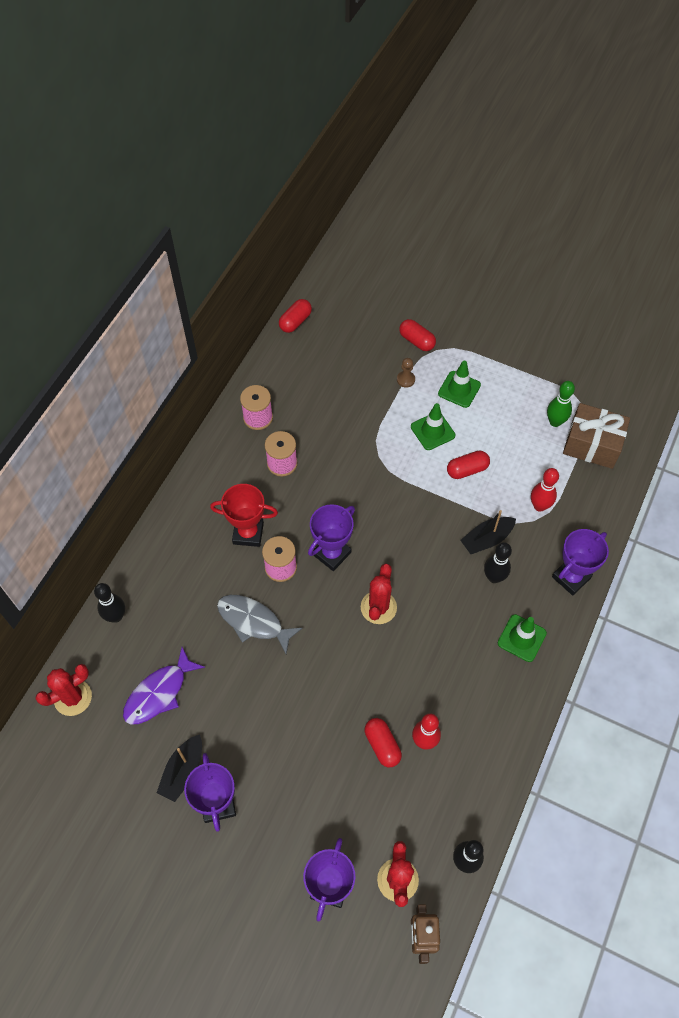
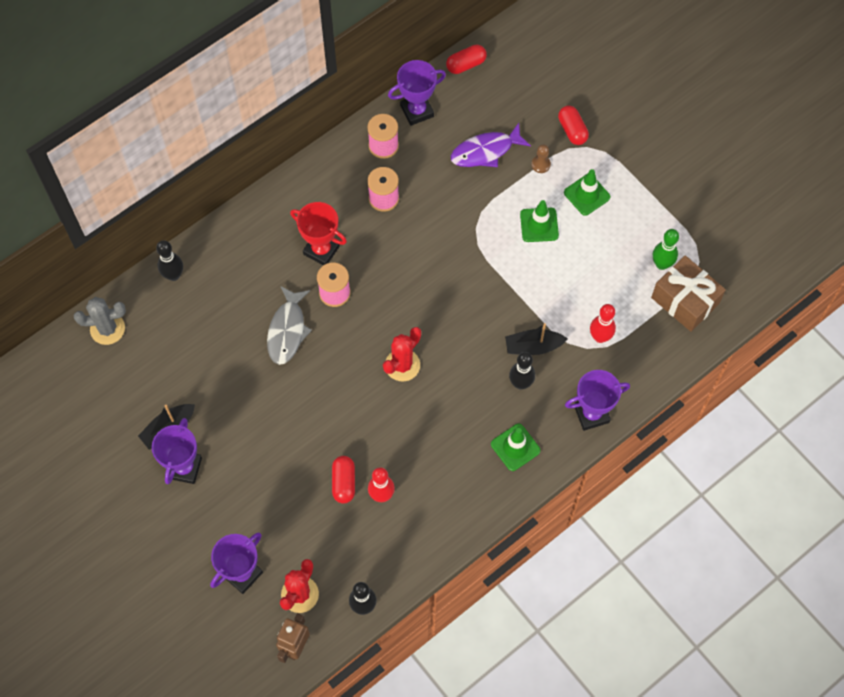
camera: 25 degrees right, 5 degrees up
red cactus [35,664,92,716] -> grey cactus [74,297,126,345]
purple fish [123,647,205,725] -> purple fish moved to [451,123,531,167]
grey fish [217,595,303,654] -> grey fish turned 135 degrees counterclockwise [267,286,312,365]
purple trophy [308,504,355,571] -> purple trophy moved to [388,60,446,126]
red capsule [447,451,490,479] -> none

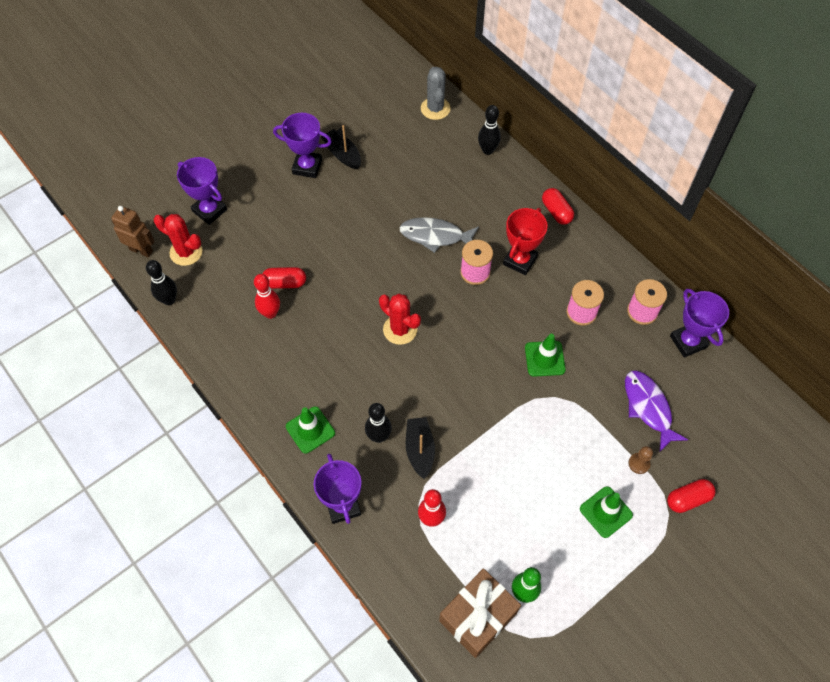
camera: 90 degrees right, 5 degrees down
red capsule [446,45,487,74] -> red capsule moved to [542,188,574,225]
green traffic cone [520,200,559,242] -> green traffic cone moved to [525,334,566,377]

